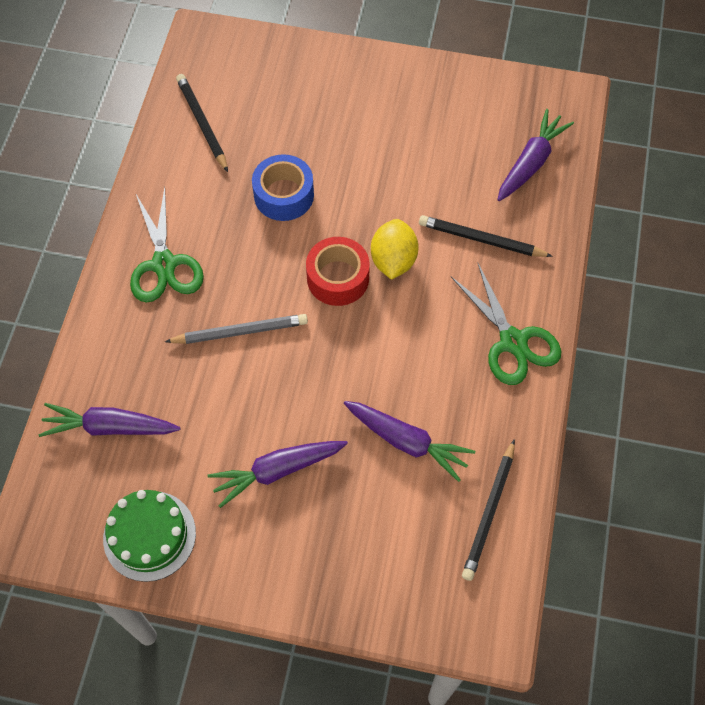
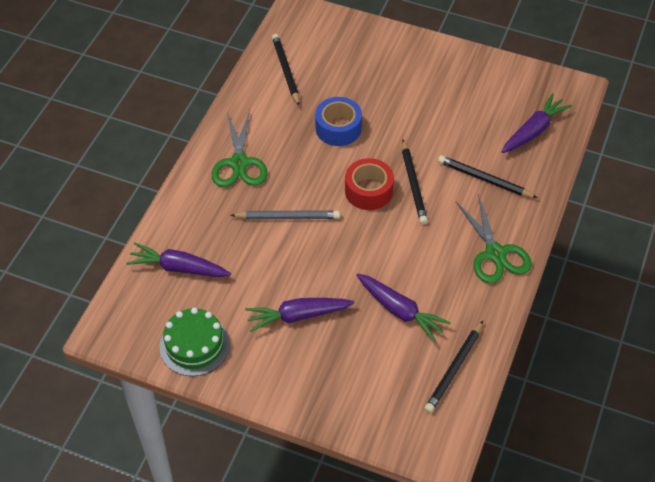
camera: 10 degrees right, 10 degrees down
yellow lemon [371,219,419,280] -> black pencil [402,140,428,224]

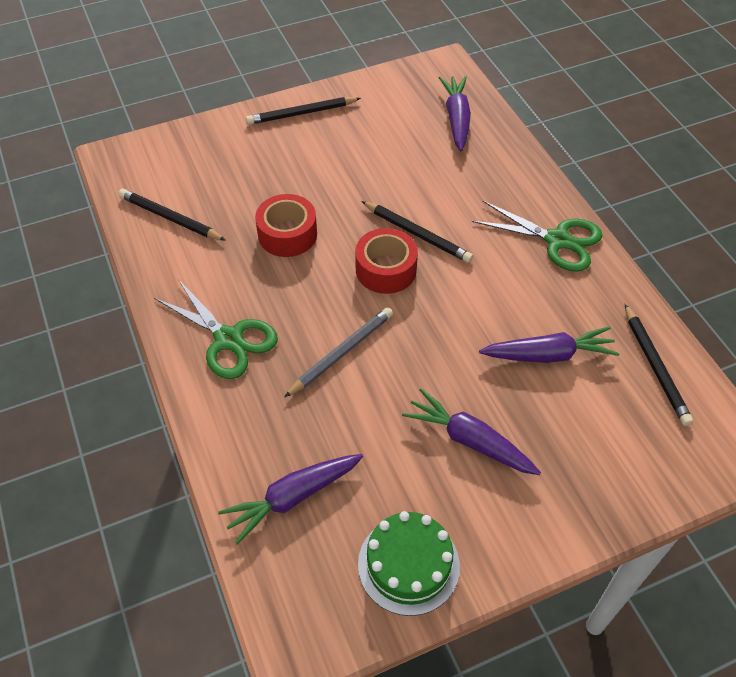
camera: 45 degrees left, 0 degrees up
purple carrot [245,298,354,332] -> purple carrot turned 90 degrees clockwise [402,388,541,475]
blue tape [315,97,362,146] -> red tape [255,194,317,257]
black pencil [438,155,537,198] -> black pencil moved to [246,97,361,125]

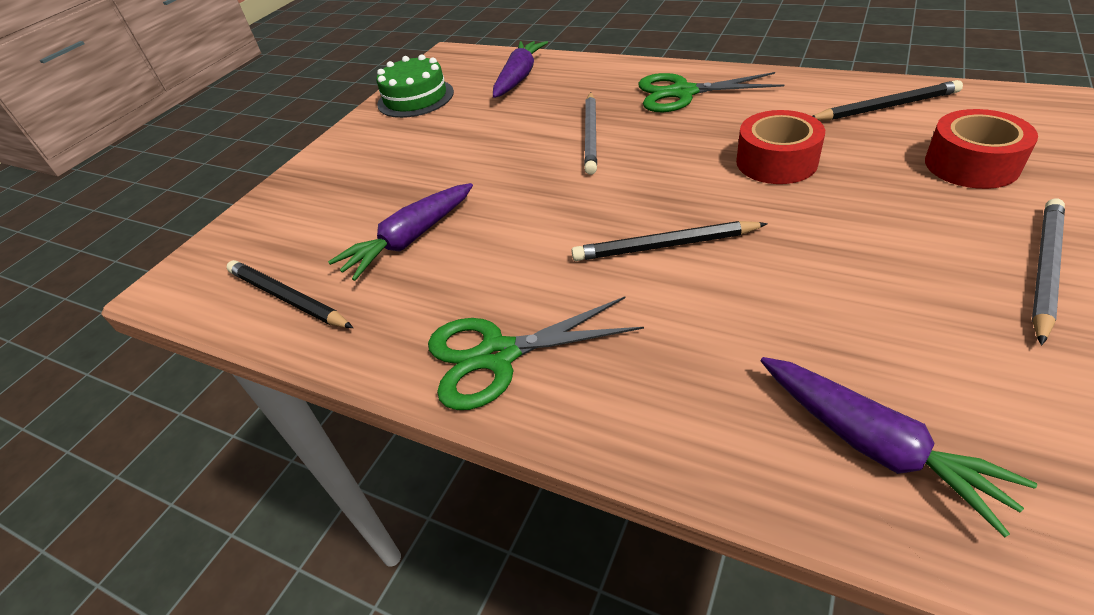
camera: 145 degrees right, 10 degrees down
black pencil [246,97,361,125] -> grey pencil [1032,199,1065,346]
red tape [355,228,418,294] -> red tape moved to [925,109,1038,189]
purple carrot [402,388,541,475] -> none

